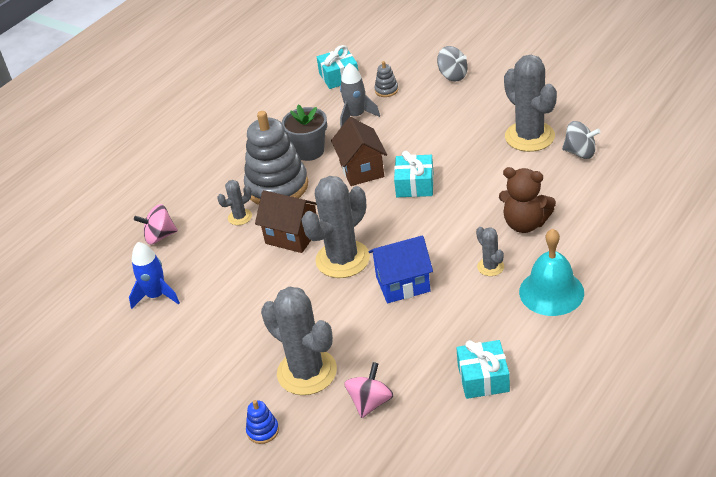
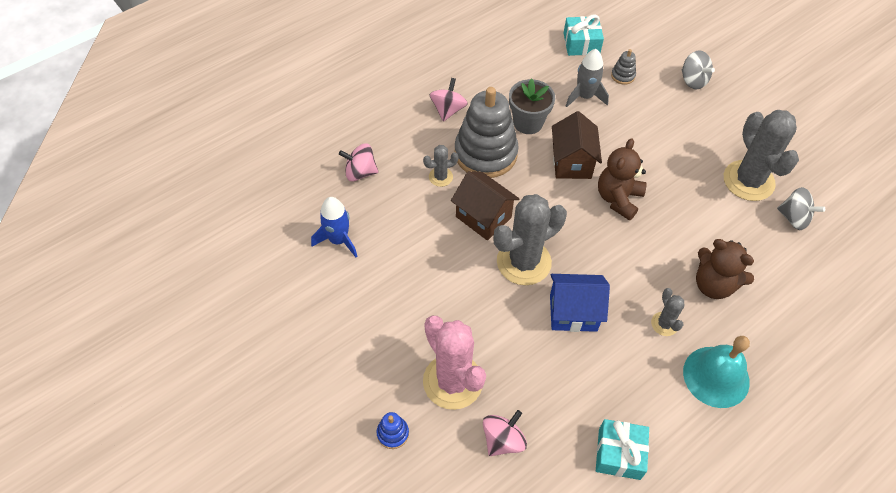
camera: 10 degrees right, 15 degrees up
grey cactus [261,286,337,395] -> pink cactus [423,316,486,410]
turquoise gift [394,151,434,197] -> brown teddy bear [598,138,647,221]
none -> pink spinning top [430,78,468,122]

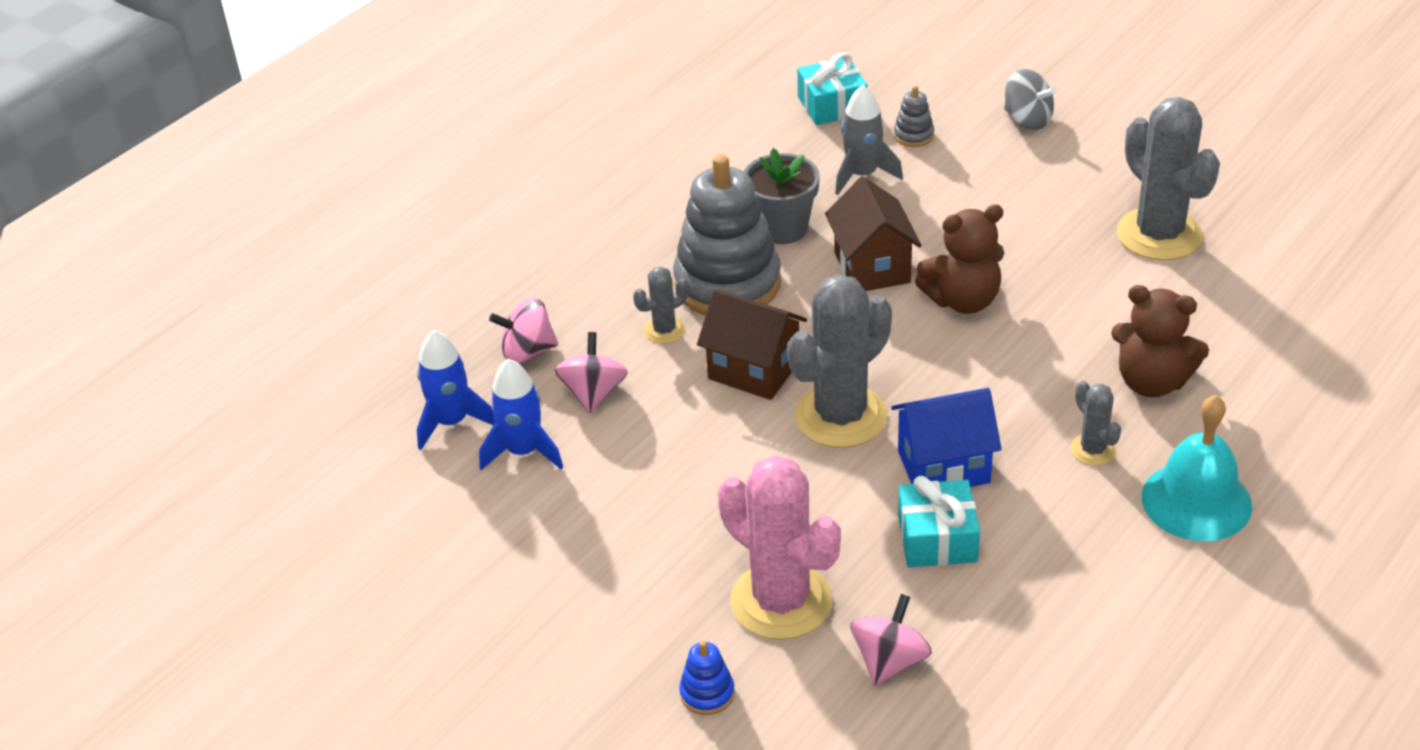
camera: 10 degrees left, 15 degrees down
pink spinning top [430,78,468,122] -> pink spinning top moved to [555,332,628,413]
turquoise gift [596,419,649,480] -> turquoise gift moved to [898,476,980,567]
brown teddy bear [598,138,647,221] -> brown teddy bear turned 120 degrees counterclockwise [915,205,1004,314]
grey spinning top [777,187,825,230] -> none
none -> blue rocket [417,330,495,450]

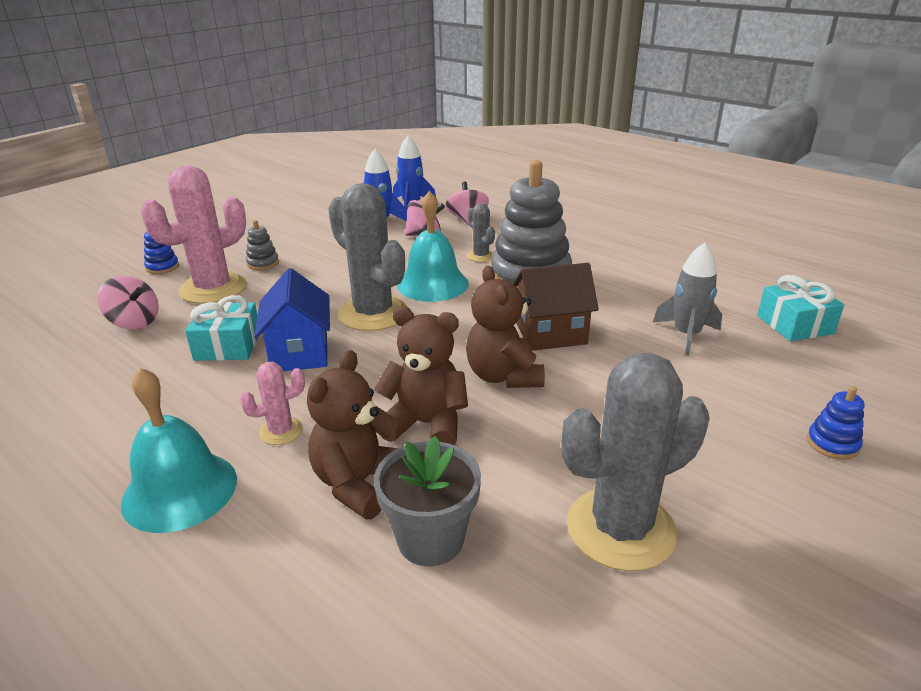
camera: 90 degrees right, 10 degrees down
brown house [697,289,807,400] -> turquoise bell [397,191,469,302]
grey flower pot [744,148,820,244] -> grey flower pot moved to [374,436,481,566]
grey stacking toy [894,86,934,147] -> grey stacking toy moved to [246,220,279,270]
grey spinning top [1004,69,1056,130] -> blue stacking toy [807,386,865,460]
grey cactus [1070,381,1121,466] -> pink cactus [240,362,305,445]
none -> brown teddy bear [374,306,468,445]

